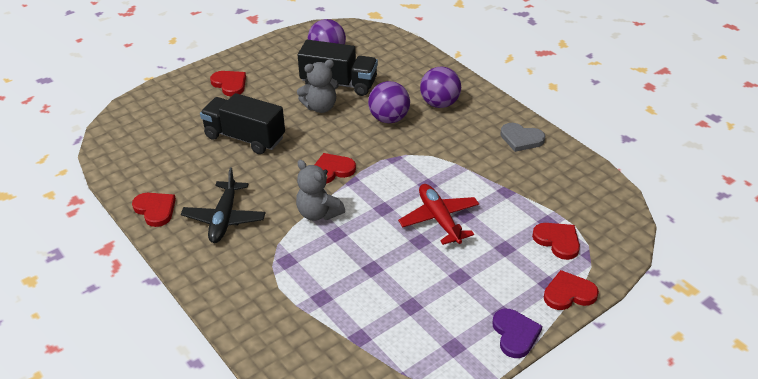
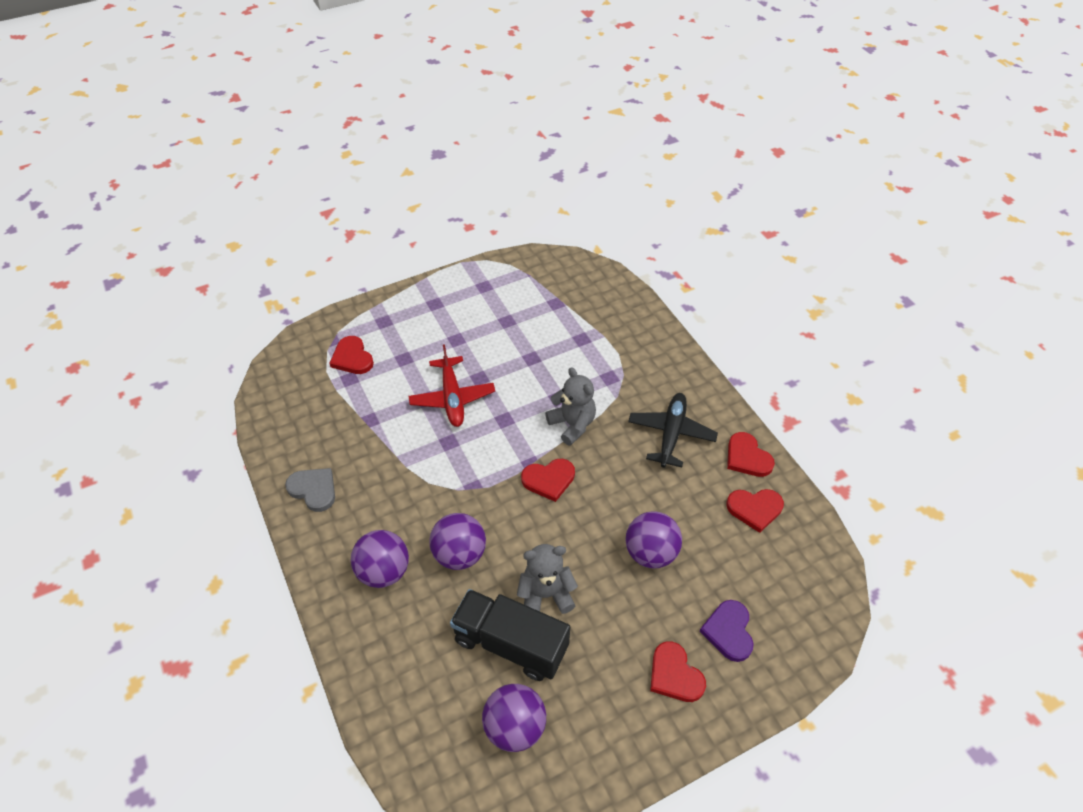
camera: 170 degrees left, 10 degrees up
black truck [200,93,285,154] -> purple ball [626,511,682,568]
purple heart [493,309,542,358] -> purple heart moved to [699,600,754,662]
red heart [544,270,599,310] -> red heart moved to [726,489,784,533]

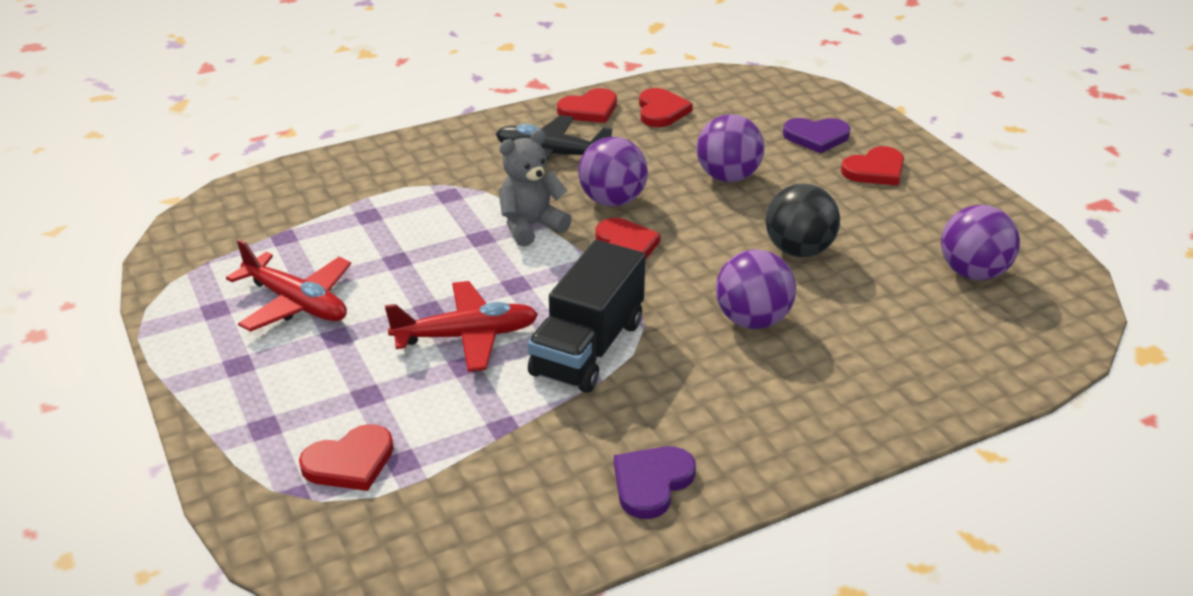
camera: 90 degrees left, 15 degrees down
grey heart [285,468,335,512] -> purple heart [614,446,696,519]
purple ball [351,530,409,588] -> purple ball moved to [578,137,648,207]
black truck [450,589,570,681] -> black truck moved to [528,240,646,393]
grey teddy bear [517,544,578,614] -> black ball [766,183,840,257]
none -> red plane [226,239,351,332]

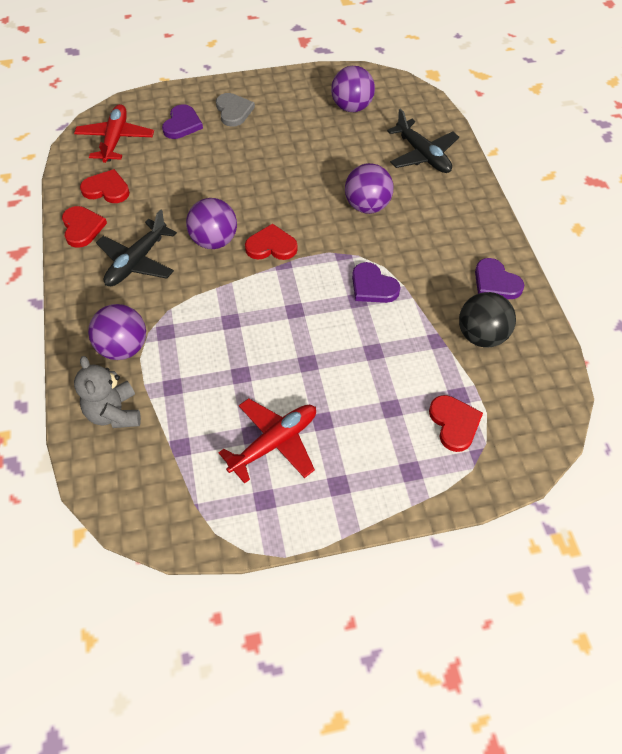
camera: 75 degrees left, 20 degrees up
red plane [385,281,538,372] -> red plane moved to [74,104,154,163]
grey teddy bear [499,129,572,247] -> grey teddy bear moved to [74,356,141,428]
black truck [528,240,646,393] -> purple heart [352,262,400,303]
purple ball [696,114,764,182] -> purple ball moved to [88,304,146,360]
black ball [766,183,840,257] -> black ball moved to [459,292,516,348]
red heart [841,146,904,186] -> grey heart [216,93,255,127]
none -> black plane [387,109,459,173]

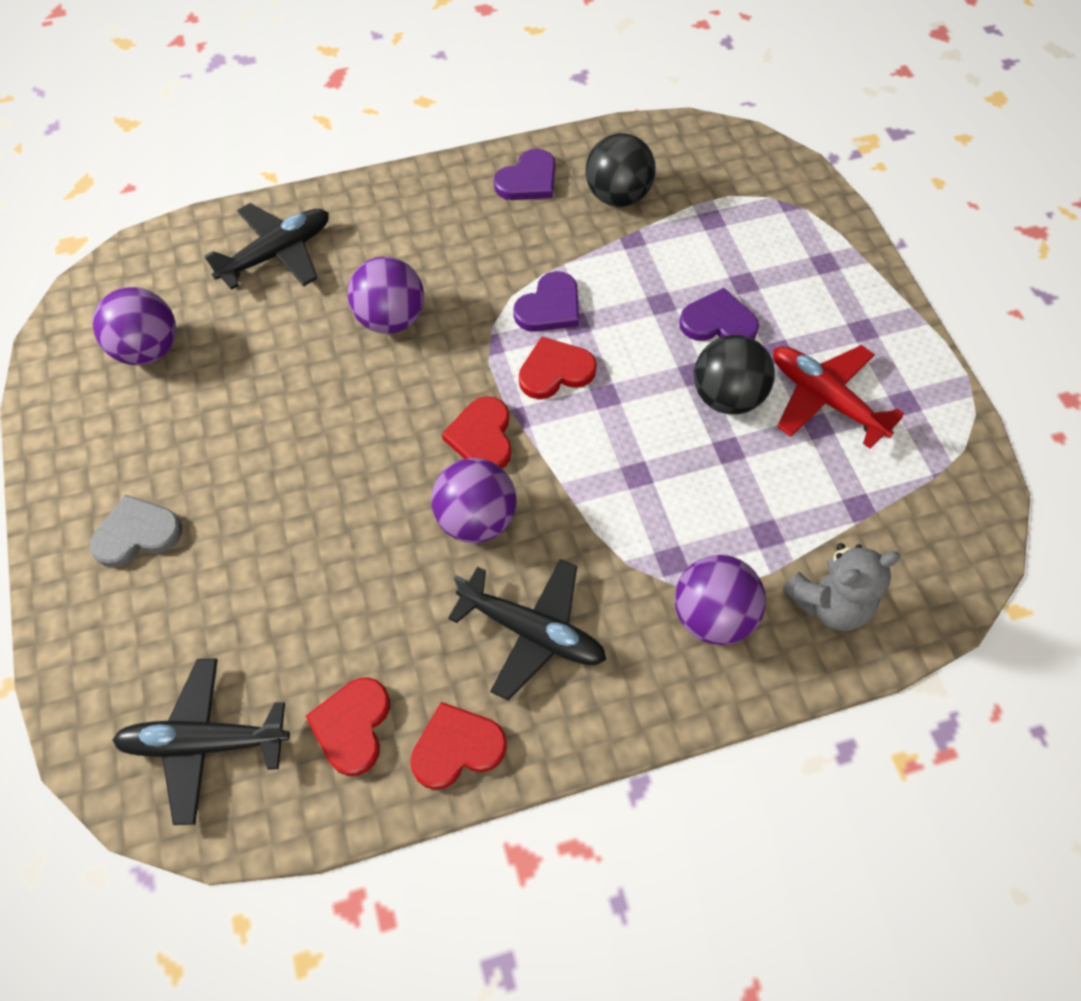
camera: 95 degrees left, 5 degrees up
red plane [74,104,154,163] -> black plane [112,658,290,825]
purple heart [162,104,203,139] -> purple heart moved to [679,288,759,341]
red heart [429,395,483,452] -> red heart moved to [519,337,597,399]
none -> black ball [694,335,775,414]

